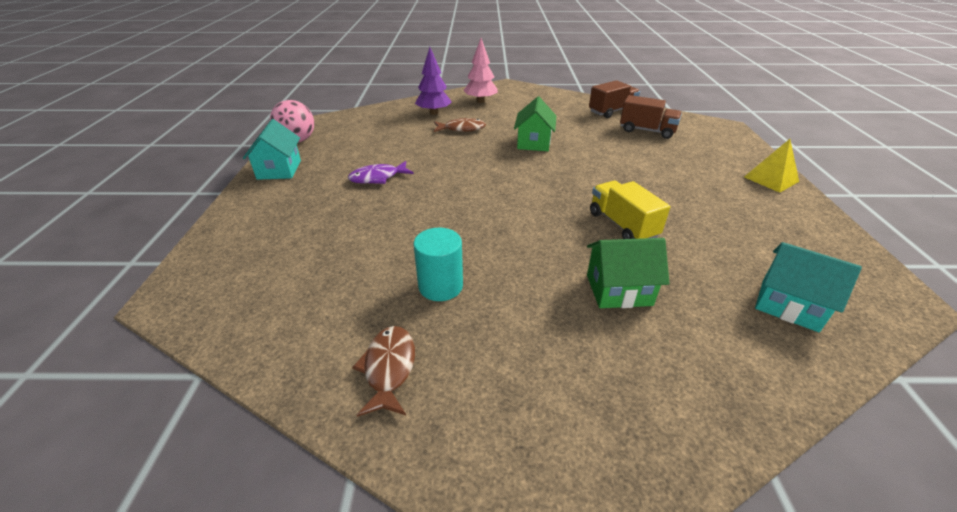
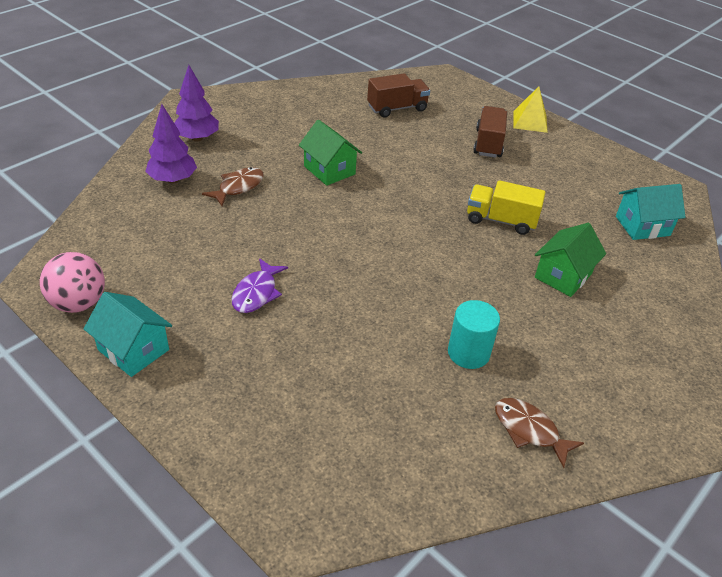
camera: 50 degrees left, 5 degrees up
pink tree [463,38,498,103] -> purple tree [174,65,219,142]
brown truck [589,80,640,118] -> brown truck moved to [473,106,507,158]

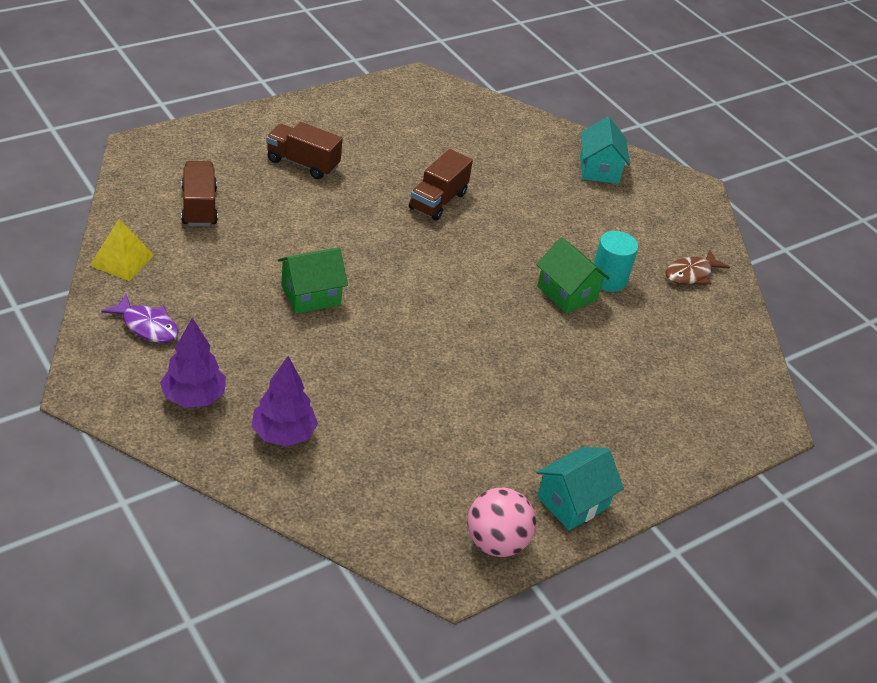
camera: 80 degrees left, 0 degrees up
brown fish [202,167,264,206] -> none
purple fish [231,258,288,313] -> purple fish moved to [102,294,178,343]
yellow truck [467,180,545,235] -> brown truck [409,149,473,221]
yellow pyramid [513,86,548,133] -> yellow pyramid moved to [90,219,154,281]
green house [535,223,606,297] -> green house moved to [536,237,610,314]
turquoise house [616,184,686,240] -> turquoise house moved to [580,117,630,184]

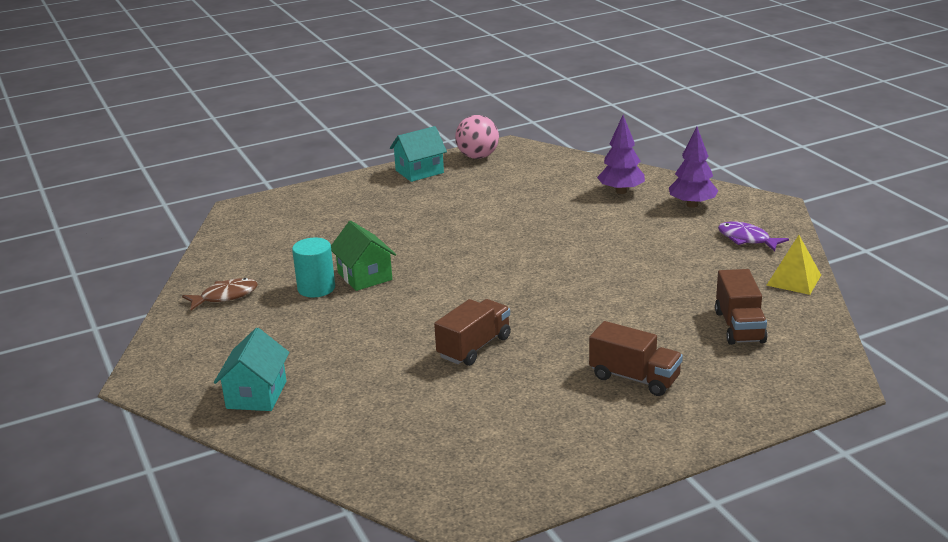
camera: 165 degrees left, 15 degrees down
green house [278,247,348,314] -> none

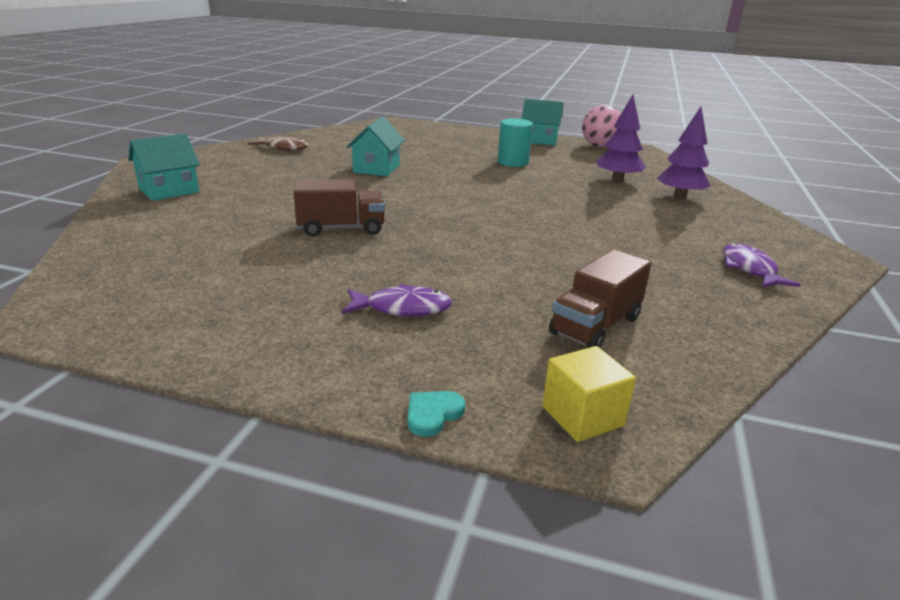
camera: 40 degrees right, 0 degrees up
turquoise cylinder [292,238,335,297] -> turquoise cylinder moved to [498,118,533,167]
green house [331,221,396,291] -> turquoise house [346,117,405,176]
brown truck [589,321,683,396] -> purple fish [342,284,452,316]
purple tree [669,127,718,208] -> purple tree moved to [596,95,645,182]
yellow pyramid [766,235,821,295] -> none
none -> turquoise heart [407,391,465,437]
none -> yellow cube [542,346,636,442]

